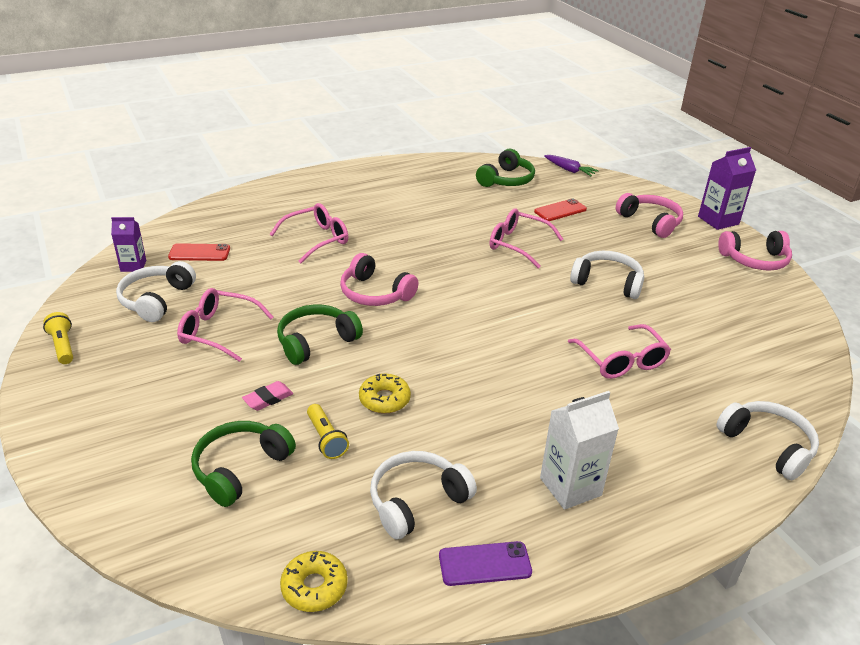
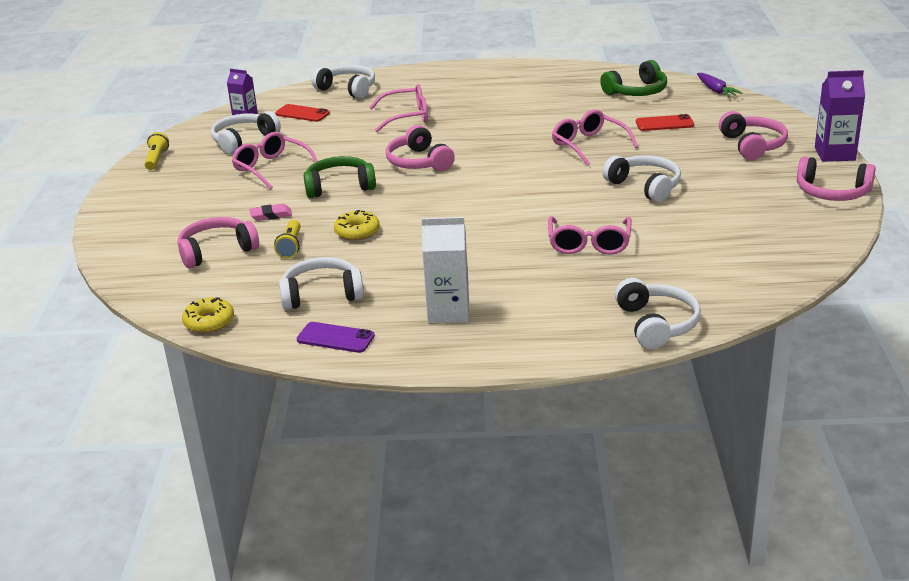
camera: 30 degrees right, 5 degrees down
green headphones [191,421,296,507] -> pink headphones [177,217,259,268]
none -> white headphones [311,65,375,99]

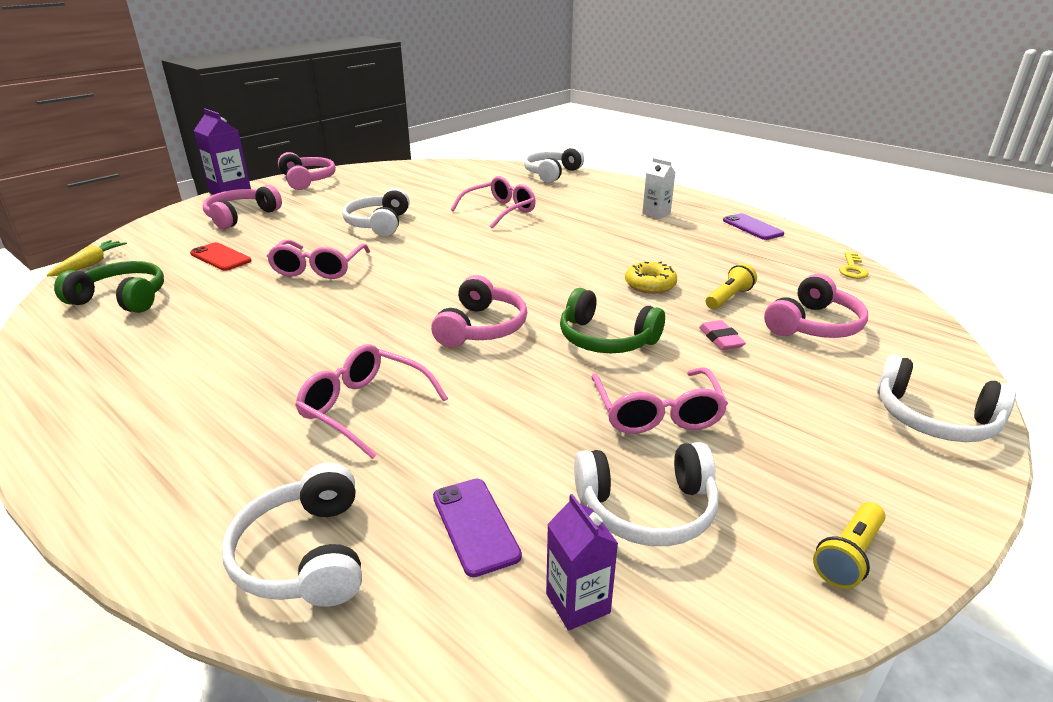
camera: 140 degrees left, 0 degrees up
pink headphones [177,217,259,268] -> pink headphones turned 60 degrees counterclockwise [764,274,868,338]
yellow donut [182,297,234,333] -> yellow key [839,252,869,279]
pink eraser [249,204,292,221] -> pink eraser turned 45 degrees clockwise [699,320,746,350]
red phone [275,104,330,122] -> purple phone [433,479,522,577]
white headphones [279,257,364,310] -> white headphones moved to [877,355,1016,442]
white carton [422,217,469,323] -> white carton [642,158,676,219], size x0.63
purple carrot [697,73,742,97] -> yellow carrot [47,240,127,276]

